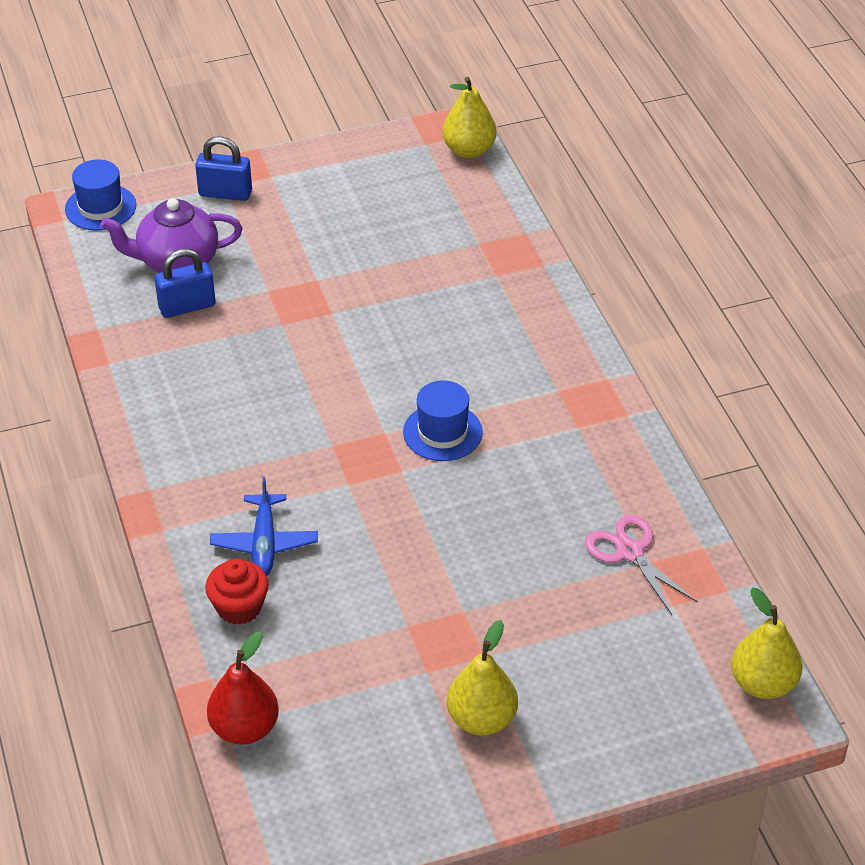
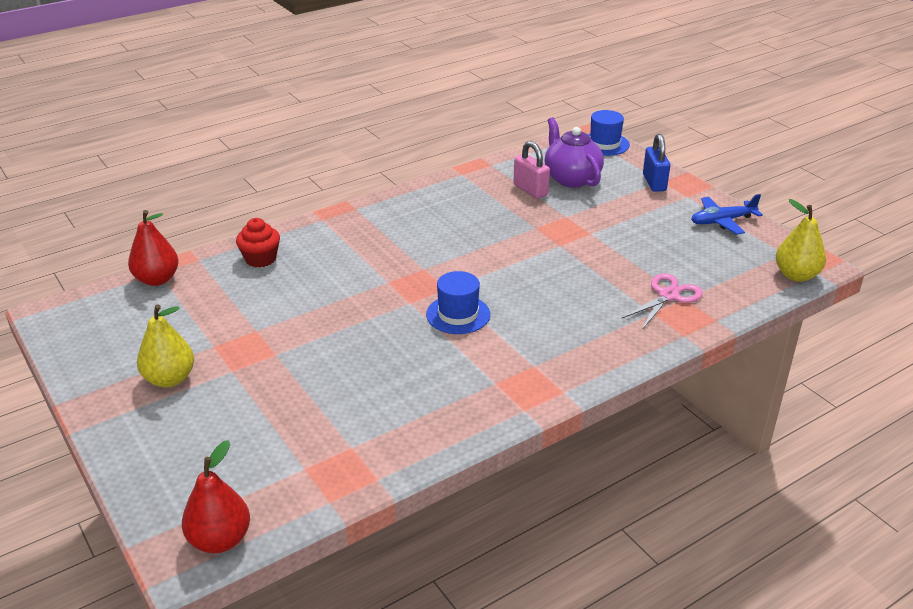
camera: 75 degrees right, 10 degrees down
blue padlock [155,249,215,318] -> pink padlock [513,141,550,199]
blue plane [210,477,318,576] -> blue plane moved to [691,194,763,235]
pink scissors [585,515,698,615] -> pink scissors moved to [622,273,703,330]
yellow pear [731,588,803,699] -> red pear [182,440,250,553]

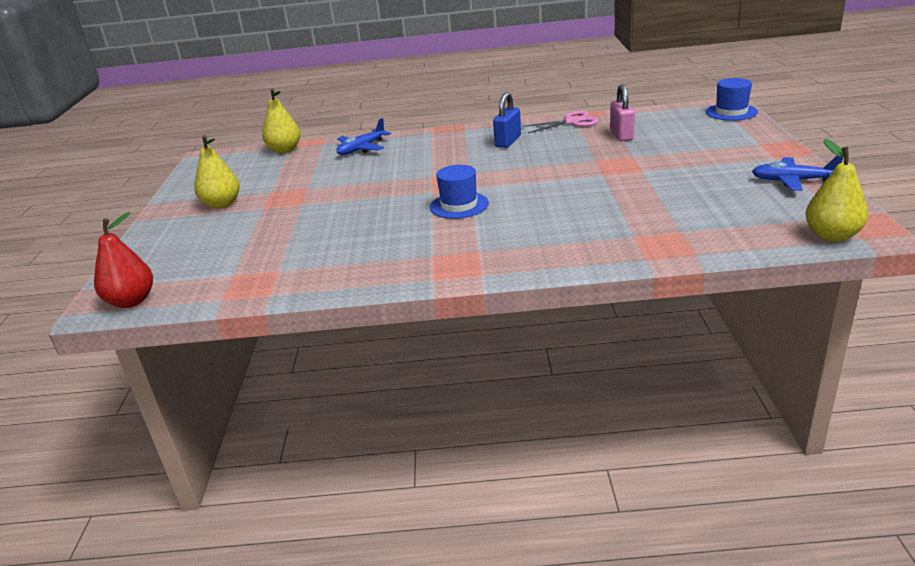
camera: 35 degrees right, 5 degrees down
red pear [128,210,179,286] -> yellow pear [262,89,300,153]
red cupcake [236,218,280,267] -> blue plane [336,118,391,155]
purple teapot [545,117,604,188] -> none
pink scissors [622,273,703,330] -> pink scissors moved to [522,111,599,133]
blue padlock [643,134,670,192] -> blue padlock moved to [493,92,521,148]

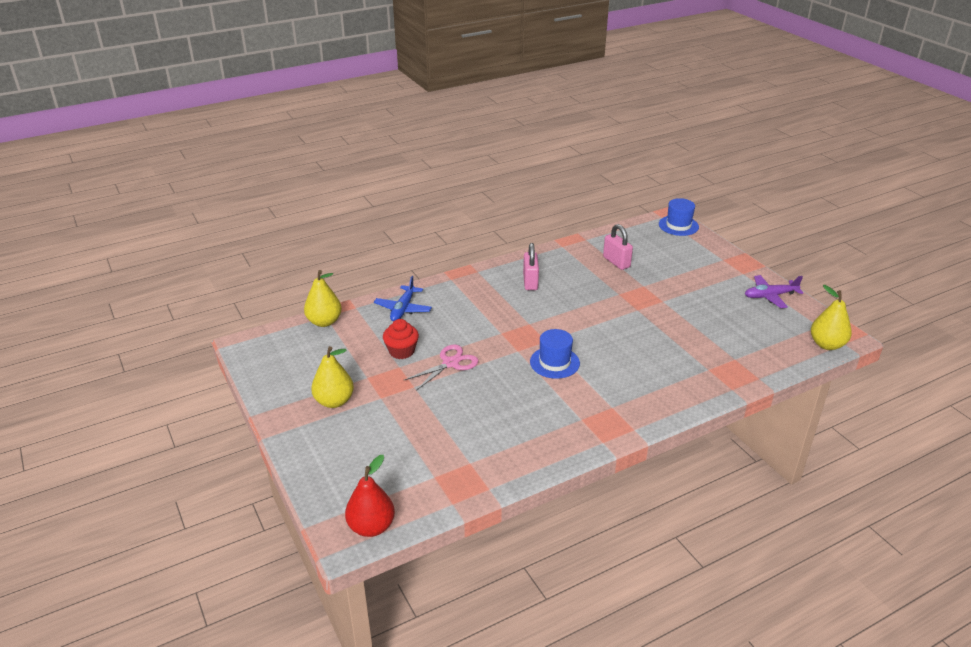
camera: 30 degrees left, 5 degrees up
blue padlock [493,92,521,148] -> pink padlock [523,243,539,290]
pink scissors [522,111,599,133] -> pink scissors moved to [404,344,479,391]
blue plane [752,156,843,191] -> purple plane [745,275,803,308]
none -> red cupcake [383,319,419,359]

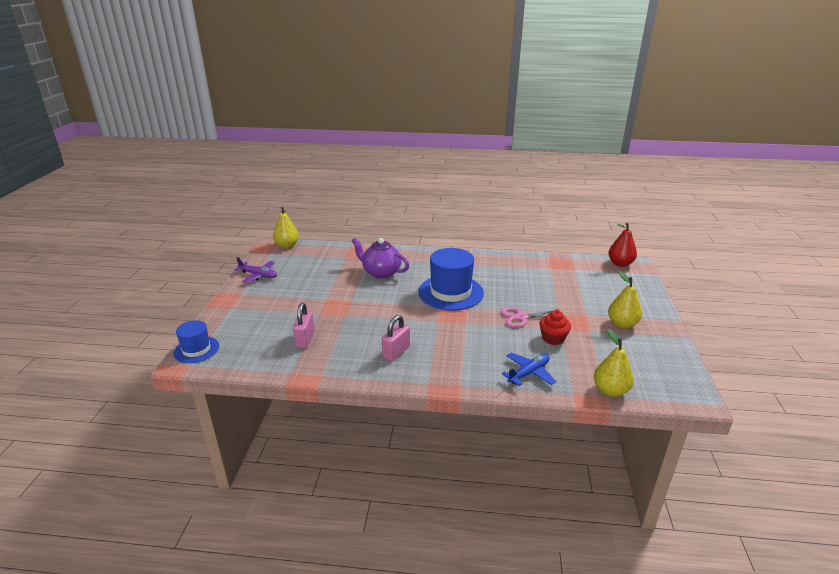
camera: 145 degrees left, 5 degrees down
blue hat [530,329,580,379] -> blue hat [418,248,484,311], size x1.76
none -> purple teapot [351,237,409,278]

